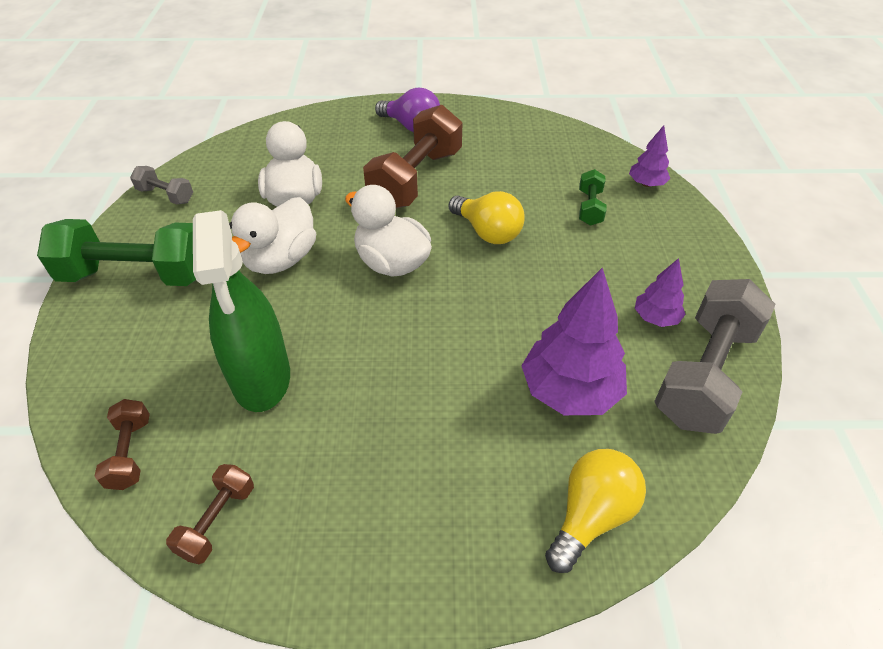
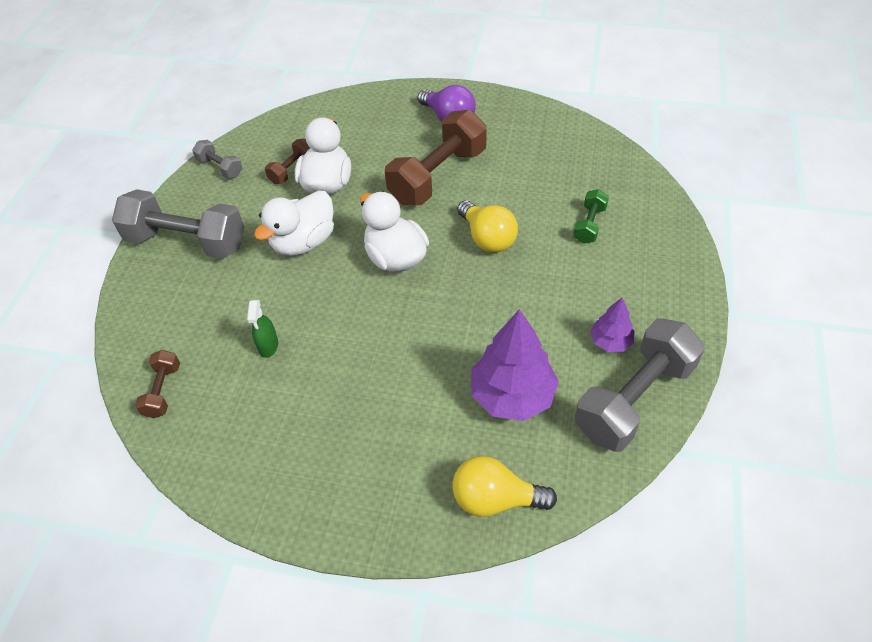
camera: 15 degrees right, 5 degrees up
green dumbbell [37,219,196,286] -> grey dumbbell [112,189,244,259]
brown dumbbell [166,464,254,564] -> brown dumbbell moved to [265,138,310,184]
green spray bottle [193,210,290,412] -> green spray bottle [247,300,278,358], size x0.42
yellow light bulb [545,449,646,573] -> yellow light bulb turned 135 degrees counterclockwise [452,456,557,517]
purple tree [629,125,670,187] -> none

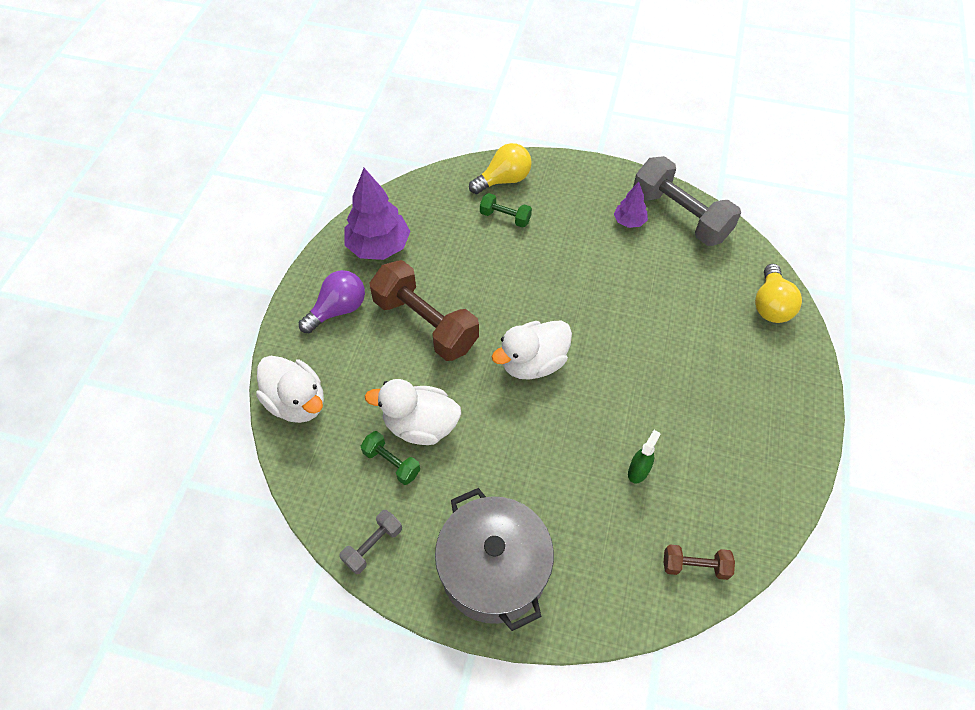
camera: 90 degrees left, 5 degrees up
grey dumbbell [112,189,244,259] -> grey pot [435,488,554,631]
green spray bottle [247,300,278,358] -> green spray bottle turned 60 degrees counterclockwise [628,430,660,483]
white duck [254,190,334,256] -> white duck moved to [256,356,324,423]
brown dumbbell [265,138,310,184] -> green dumbbell [361,431,420,485]
yellow light bulb [457,200,518,253] -> yellow light bulb moved to [469,143,532,194]
purple tree [471,309,559,421] -> purple tree moved to [344,168,410,260]

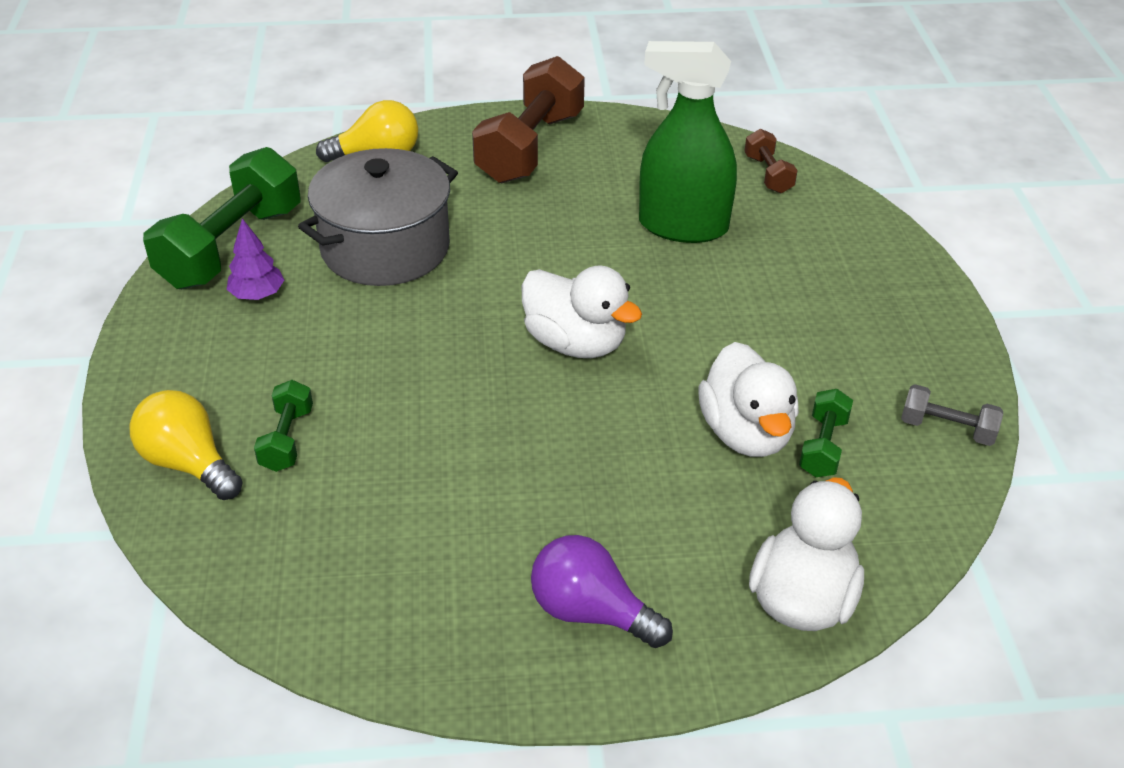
camera: 110 degrees left, 15 degrees down
purple tree [344,168,410,260] -> none
brown dumbbell [369,260,479,361] -> brown dumbbell moved to [472,56,585,184]
grey pot [435,488,554,631] -> grey pot moved to [298,148,458,286]
green spray bottle [628,430,660,483] -> green spray bottle [639,41,737,243], size x2.36
grey dumbbell [633,156,741,246] -> green dumbbell [143,147,301,289]

